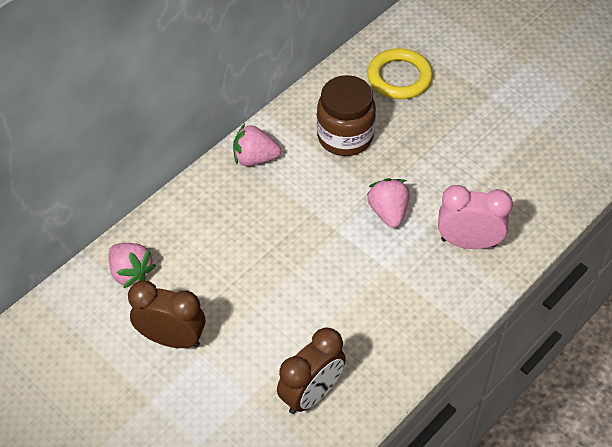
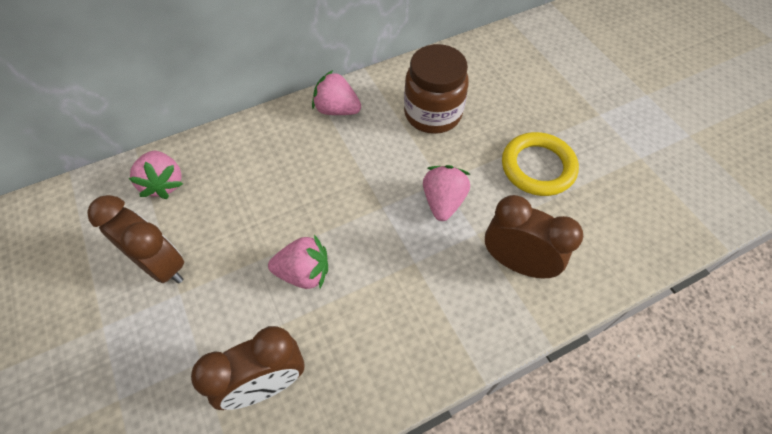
camera: 20 degrees right, 5 degrees up
yellow ring [367,48,433,99] -> yellow ring moved to [502,132,579,196]
pink clock [438,185,513,249] -> brown clock [485,195,583,278]
none -> pink strawberry [268,235,328,289]

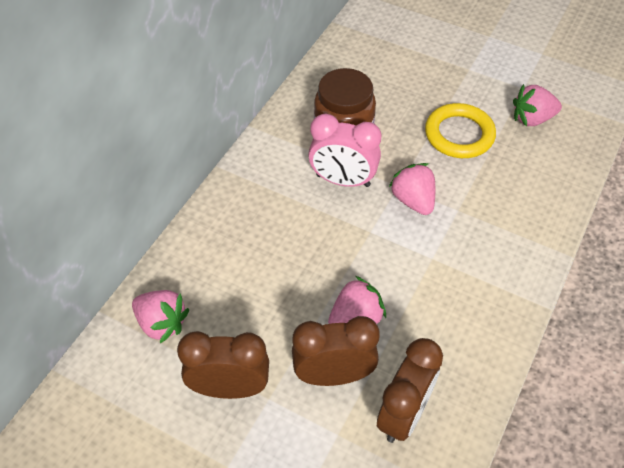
camera: 35 degrees left, 5 degrees down
pink strawberry [312,70,361,115] -> pink strawberry moved to [513,84,562,127]
brown clock [485,195,583,278] -> brown clock moved to [292,316,380,386]
none -> pink clock [308,114,381,187]

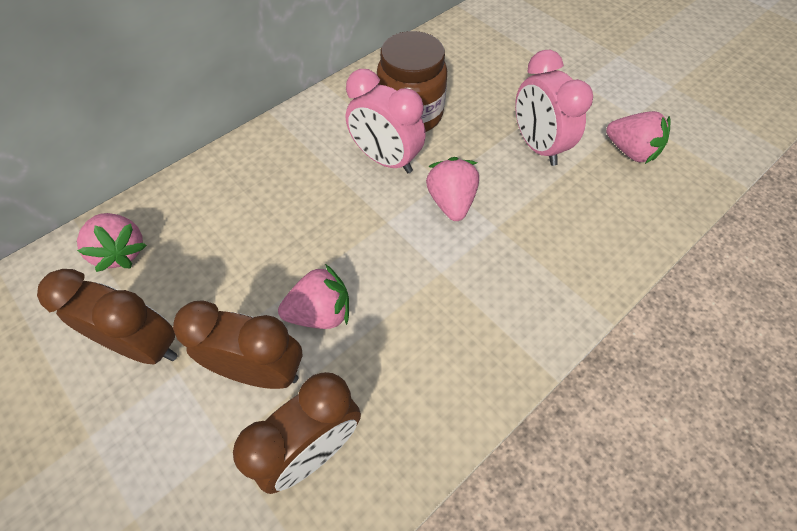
camera: 20 degrees right, 5 degrees up
yellow ring [425,103,496,158] -> pink clock [515,50,593,166]
pink strawberry [513,84,562,127] -> pink strawberry turned 150 degrees counterclockwise [606,111,671,164]

